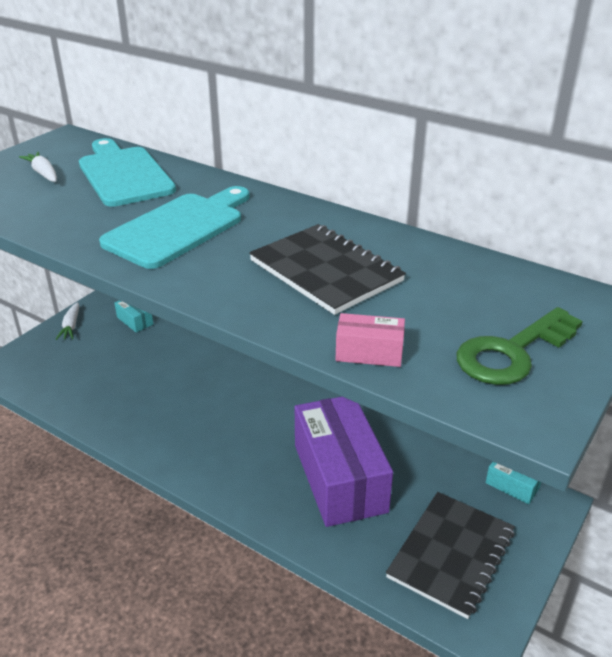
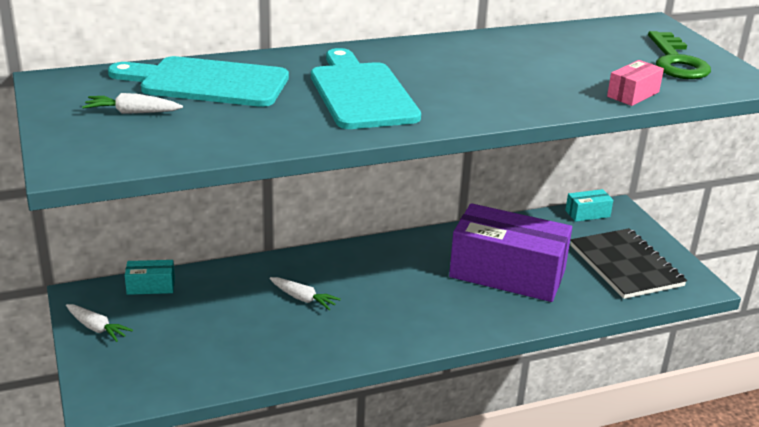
camera: 55 degrees left, 5 degrees down
black notebook [249,224,406,315] -> none
none -> white carrot [270,277,341,310]

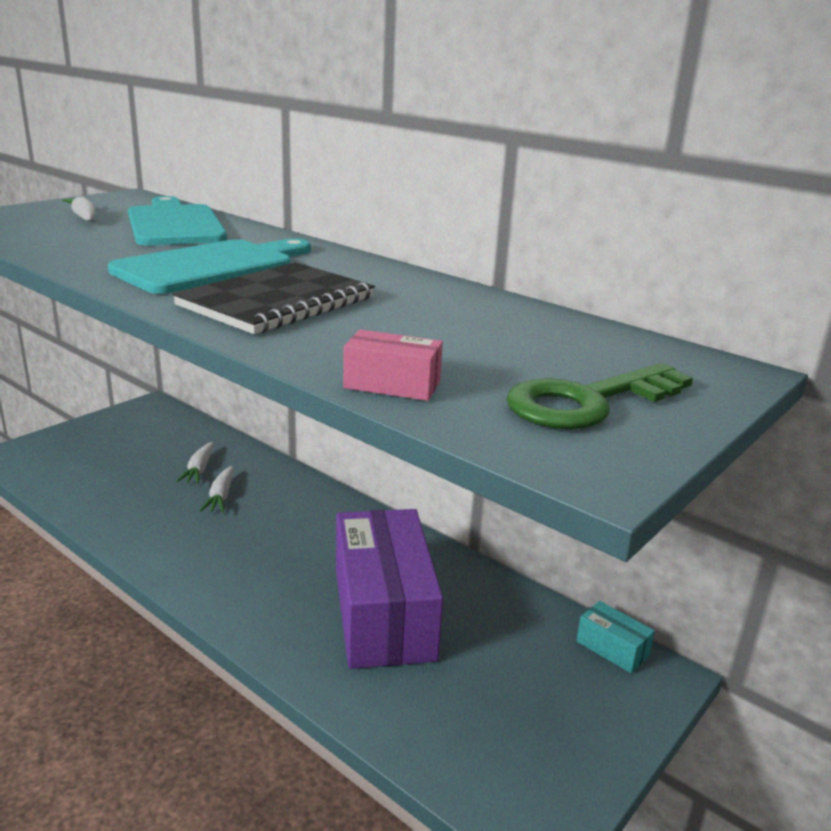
camera: 60 degrees right, 5 degrees down
white carrot [66,304,133,342] -> white carrot moved to [176,442,214,484]
turquoise box [125,260,175,295] -> none
black notebook [570,228,687,299] -> black notebook moved to [172,262,375,334]

